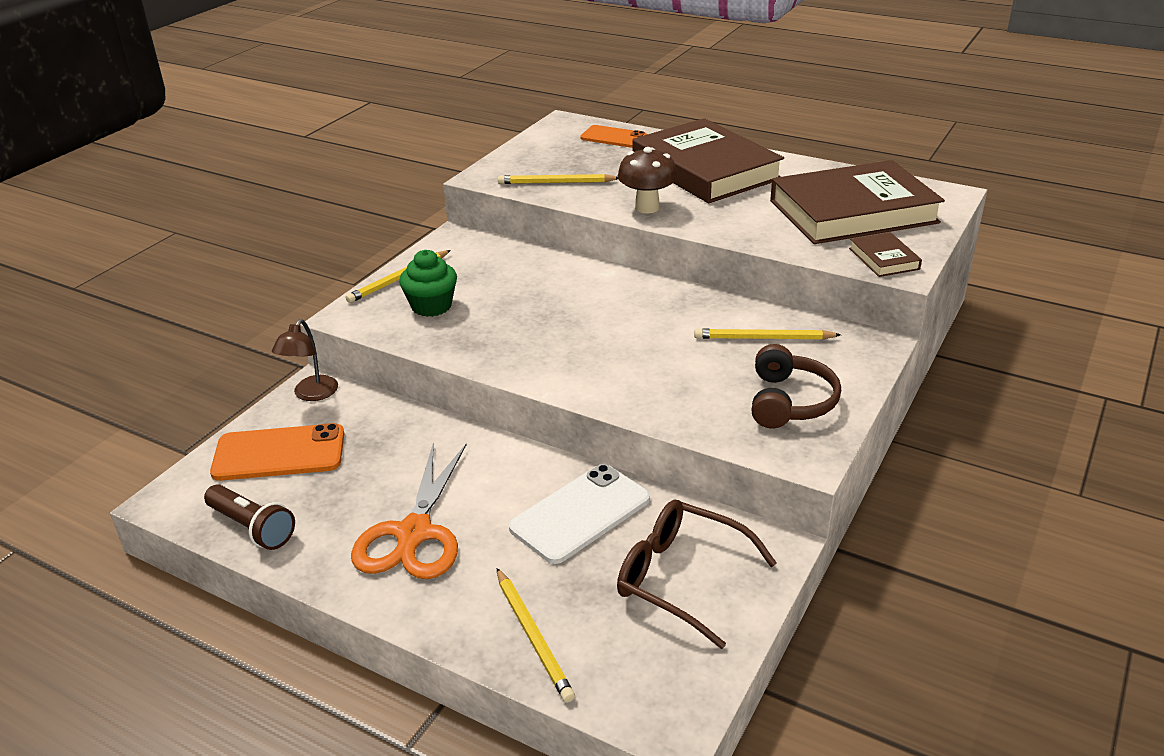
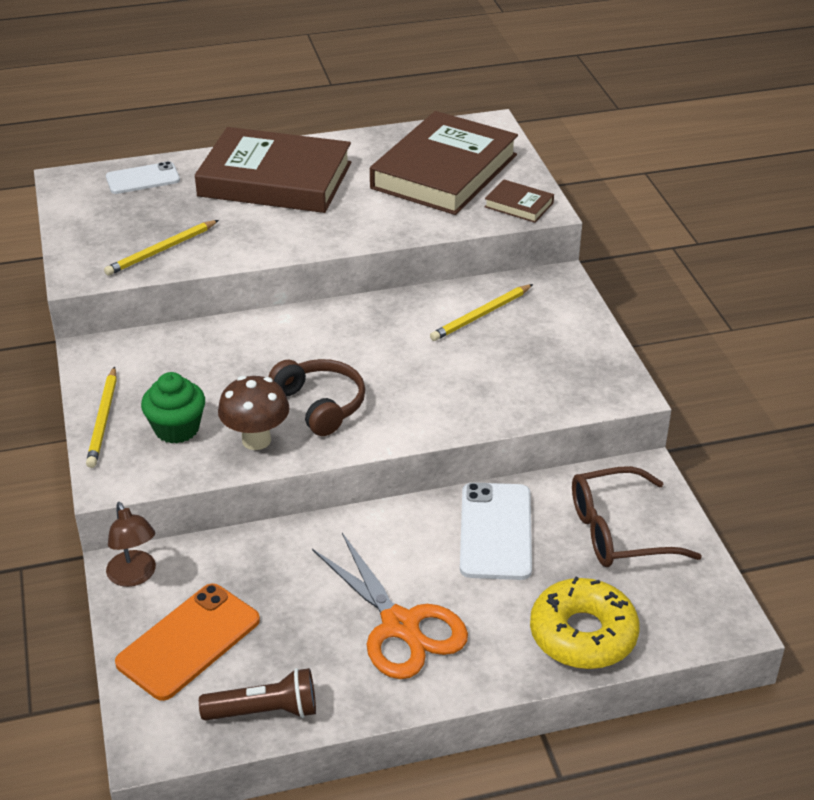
camera: 45 degrees left, 5 degrees up
yellow pencil [497,568,575,703] -> yellow donut [530,577,640,669]
orange phone [580,125,647,148] -> white phone [106,161,180,194]
brown mushroom [618,147,678,213] -> brown mushroom moved to [218,376,289,450]
brown headphones [752,344,841,428] -> brown headphones moved to [269,359,365,436]

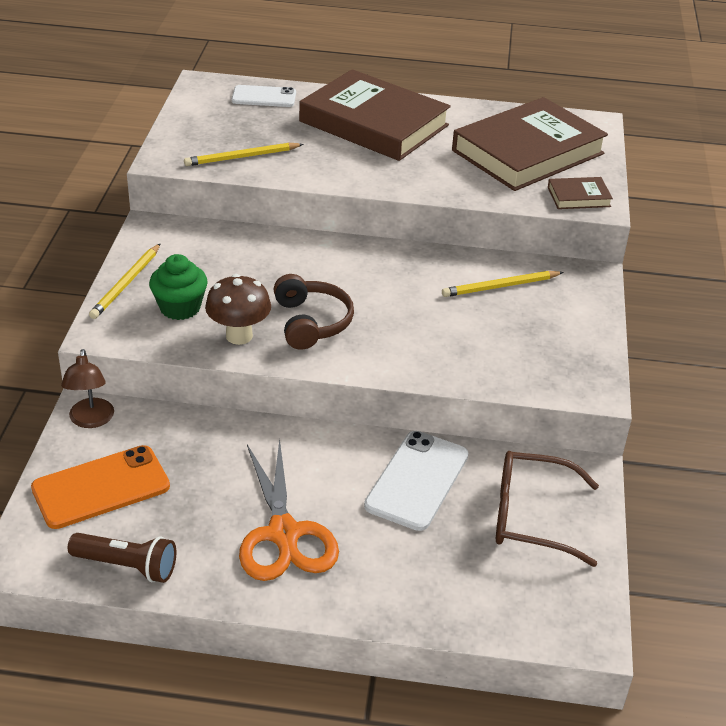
camera: 20 degrees right, 0 degrees up
brown book [485,180,554,223] -> brown book turned 60 degrees counterclockwise [548,177,613,209]
yellow donut [530,577,640,669] -> none

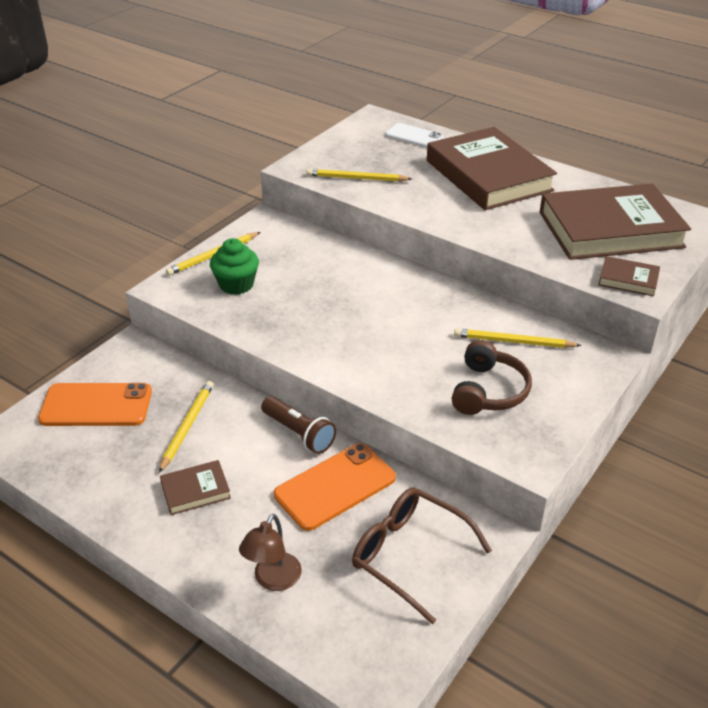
camera: 30 degrees right, 0 degrees up
brown lamp [61,349,114,428] -> brown lamp moved to [239,514,302,591]
brown flashlight [68,533,176,583] -> brown flashlight moved to [261,396,336,454]
brown mushroom [205,274,271,345] -> none
orange scissors [239,439,339,581] -> brown book [160,460,231,515]
brown headphones [274,274,354,350] -> brown headphones moved to [452,340,532,415]
white phone [364,431,469,531] -> orange phone [274,443,396,531]
none -> yellow pencil [159,381,214,473]

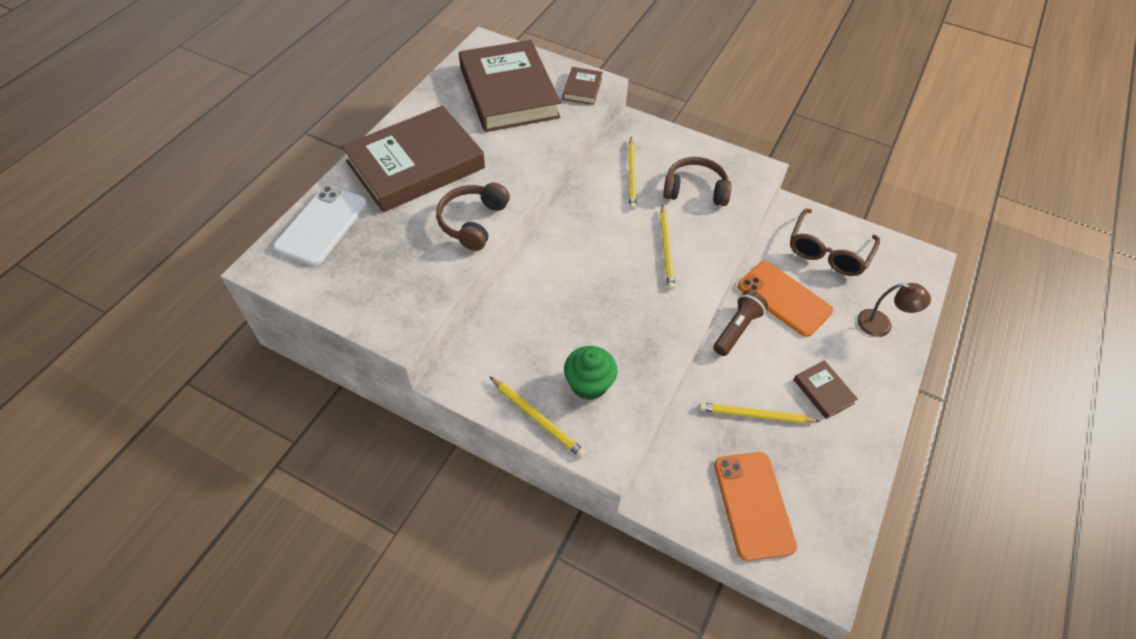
camera: 100 degrees left, 15 degrees up
yellow pencil [306,169,412,182] -> yellow pencil moved to [660,204,675,290]
white phone [385,123,444,148] -> white phone [273,185,367,266], size x1.51
none -> brown headphones [436,183,510,251]

